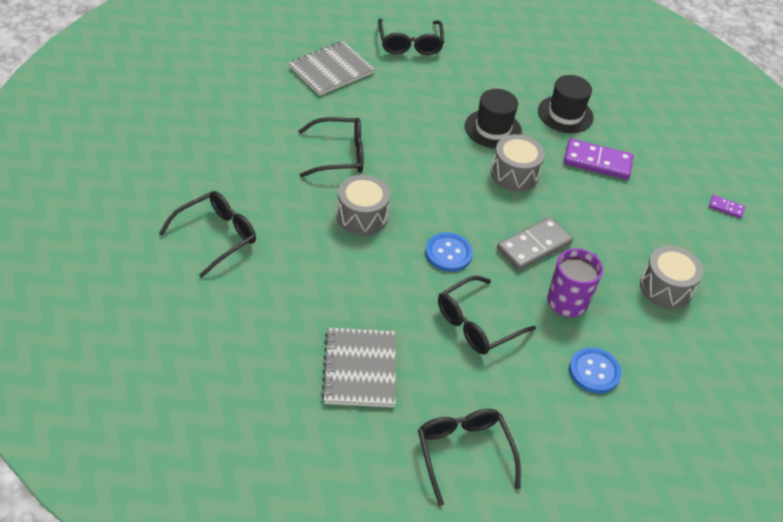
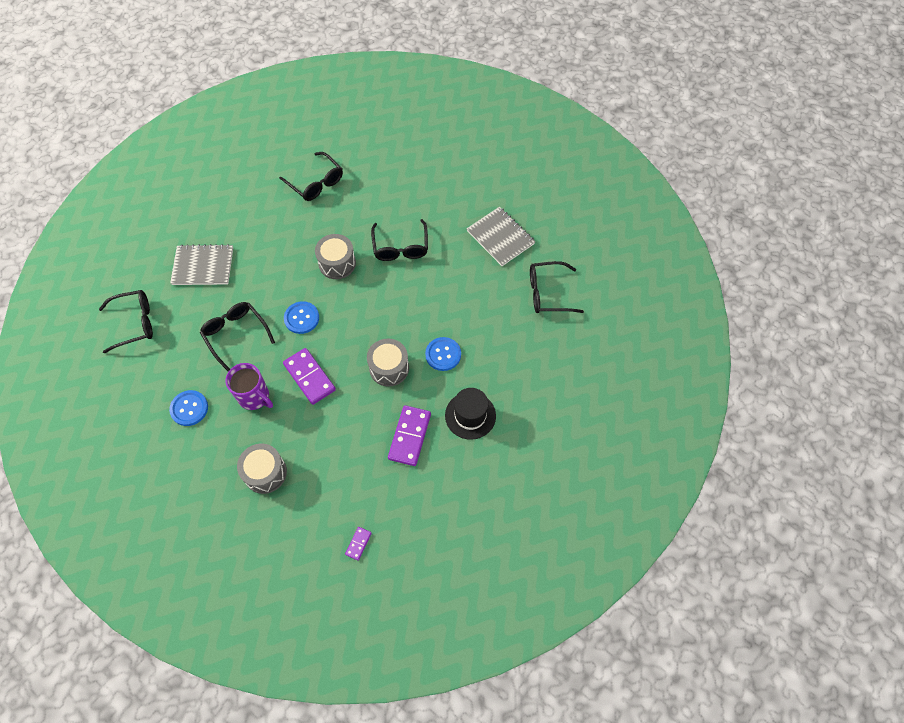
camera: 95 degrees right, 15 degrees up
black hat [465,89,522,149] -> blue button [425,337,461,371]
grey domino [497,217,573,271] -> purple domino [283,348,336,405]

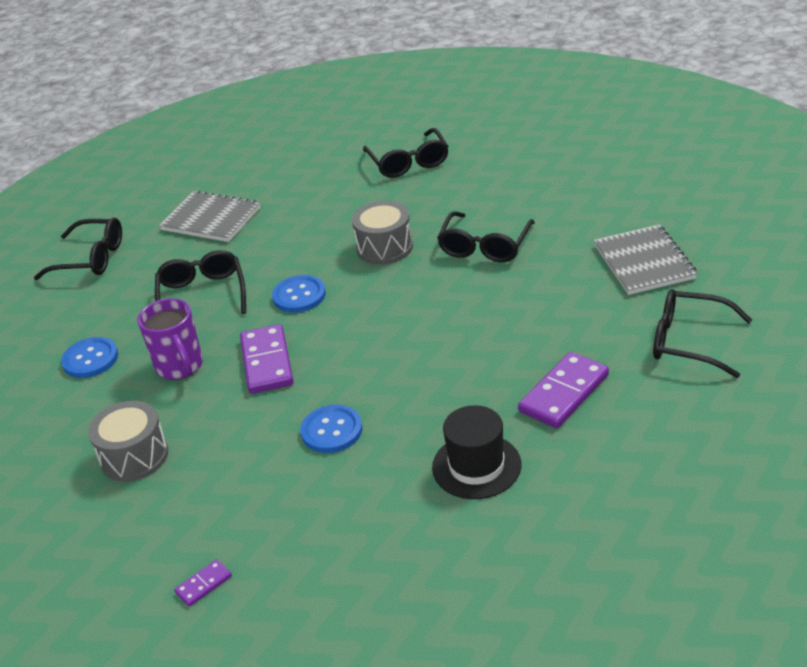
camera: 30 degrees right, 25 degrees down
grey drum [367,339,409,387] -> none
purple domino [388,405,431,466] -> purple domino moved to [518,352,609,428]
blue button [425,337,461,371] -> blue button moved to [300,405,363,453]

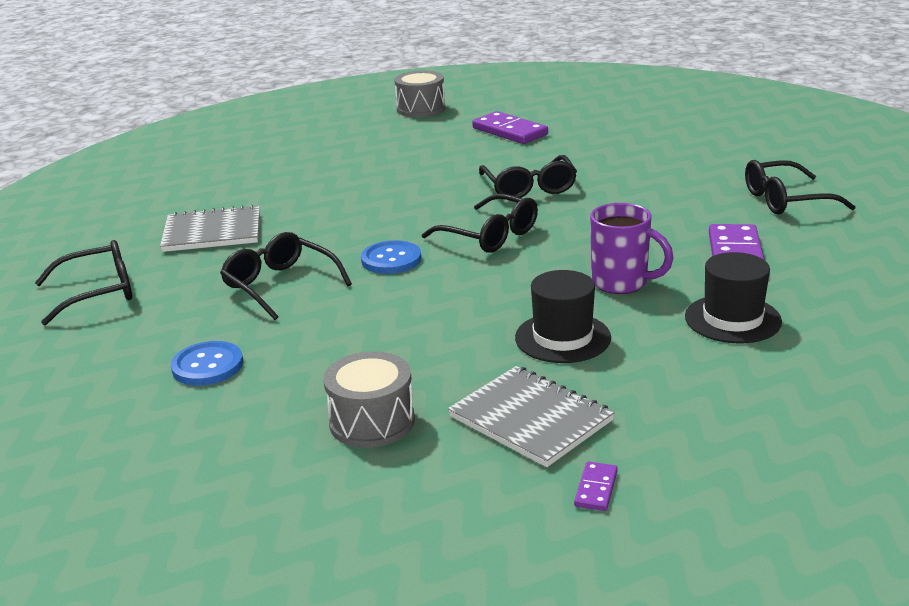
camera: 35 degrees left, 10 degrees down
purple mug [138,298,203,380] -> purple mug moved to [590,203,674,294]
purple domino [240,324,294,394] -> purple domino moved to [472,111,548,144]
blue button [300,405,363,453] -> black hat [515,270,611,363]
grey drum [352,201,413,265] -> grey drum moved to [394,70,445,117]
black glasses [363,128,449,178] -> black glasses moved to [422,194,538,253]
grey notebook [594,224,697,295] -> grey notebook moved to [448,366,615,467]

